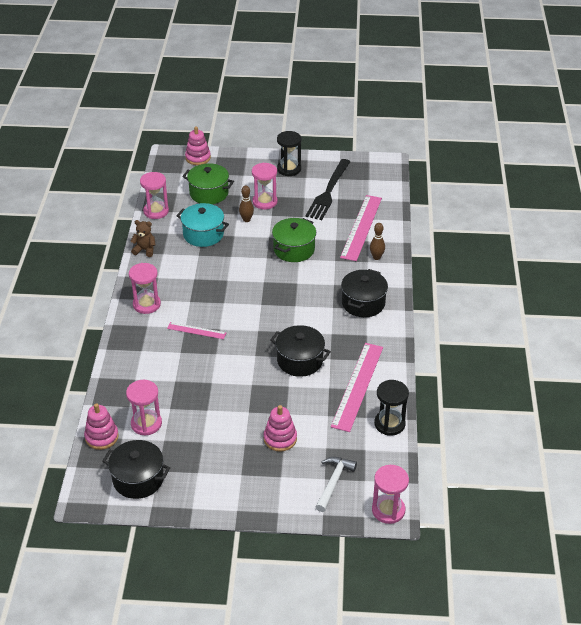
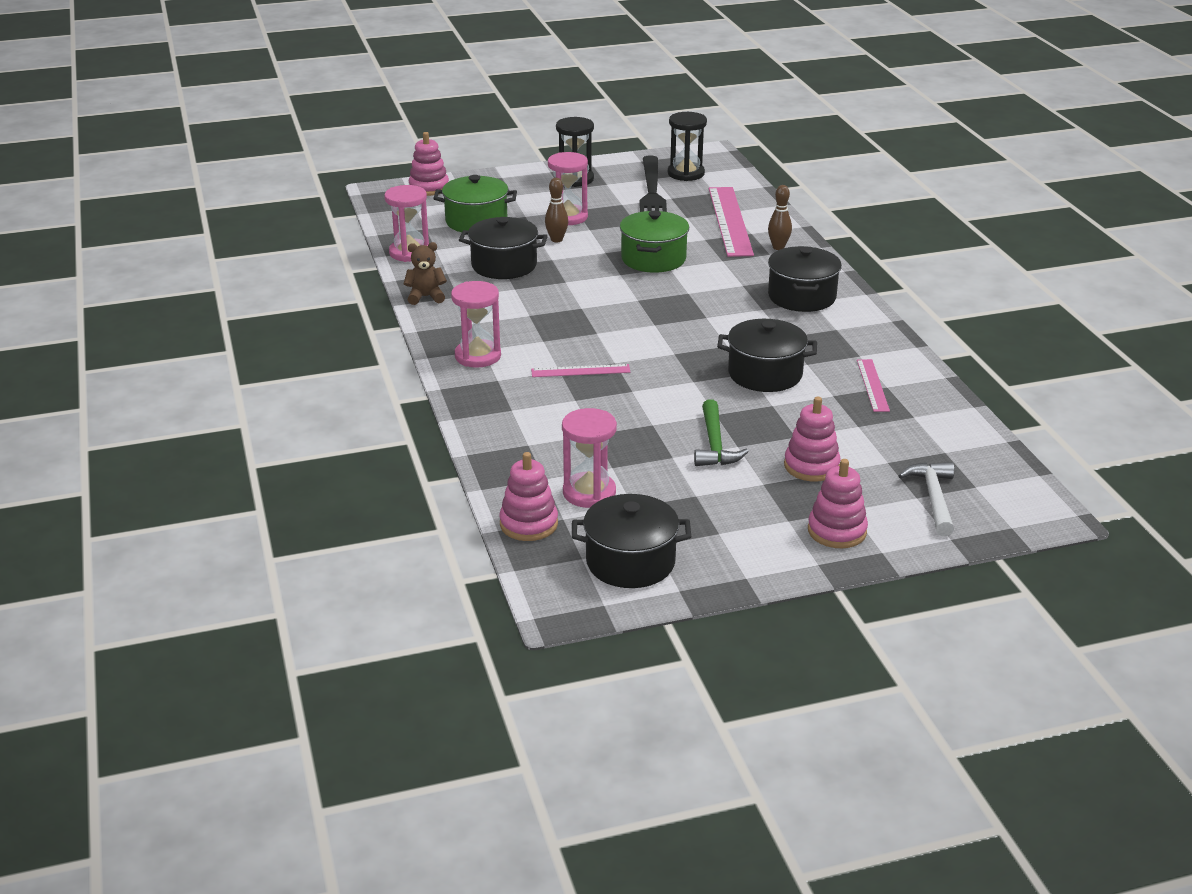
camera: 20 degrees left, 10 degrees down
turquoise pot [176,203,229,247] -> black pot [459,217,548,279]
pink ruler [331,343,383,432] -> pink ruler [857,359,890,412], size x0.52
pink hourglass [372,465,409,524] -> none
black hourglass [374,380,409,436] -> black hourglass moved to [668,112,707,181]
none -> green hammer [694,399,749,466]
none -> pink stacking toy [808,459,868,548]

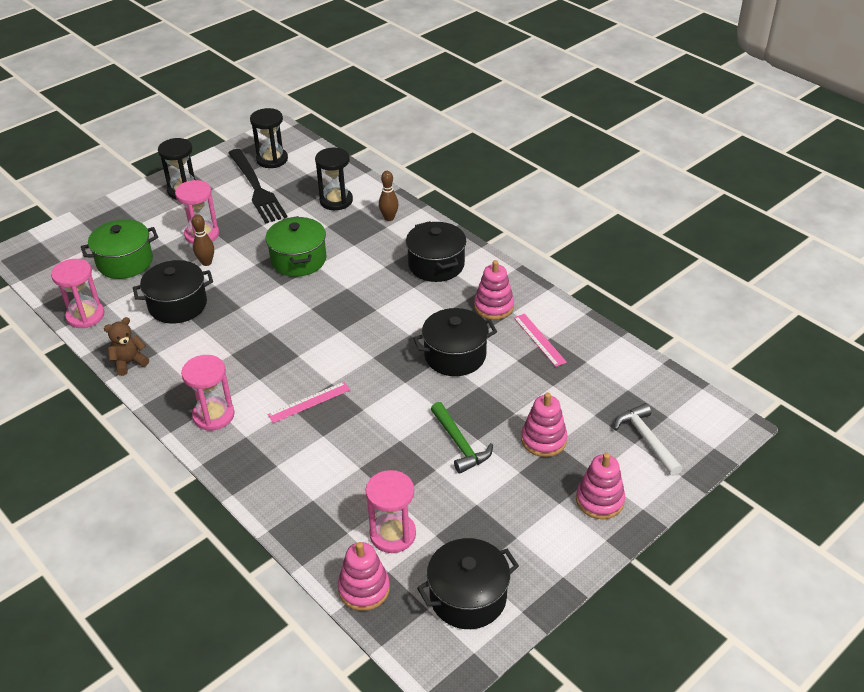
camera: 25 degrees left, 10 degrees up
pink stacking toy [409,132,449,196] -> pink stacking toy moved to [474,260,514,320]
pink ruler [709,187,754,257] -> black hourglass [315,148,353,210]

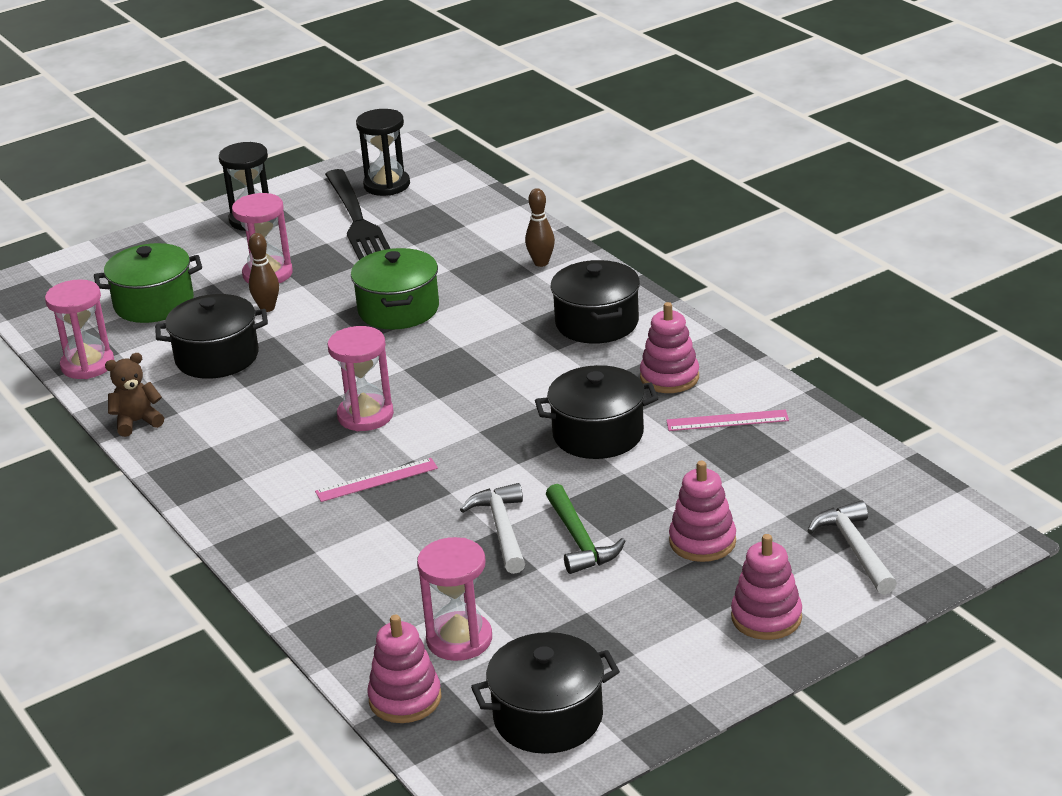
camera: 10 degrees right, 10 degrees down
pink hourglass [181,355,235,431] -> pink hourglass moved to [327,326,394,431]
black hourglass [315,148,353,210] -> none
pink ruler [514,314,567,367] -> pink ruler turned 75 degrees counterclockwise [666,409,789,431]
none -> white hammer [460,483,525,574]

